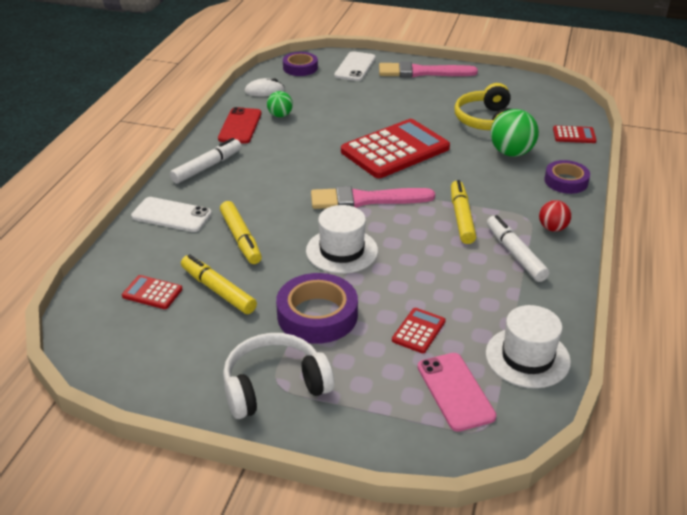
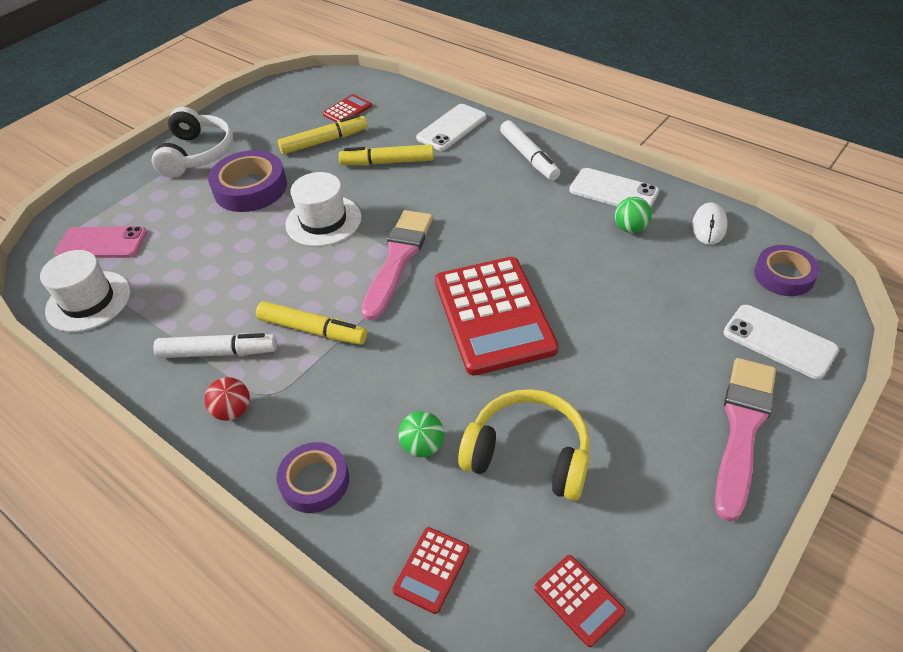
camera: 115 degrees right, 10 degrees up
red phone [218,107,262,144] -> white phone [569,168,659,208]
red calculator [392,308,446,353] -> red calculator moved to [534,555,626,647]
green ball [491,109,539,157] -> green ball [398,411,444,458], size x0.59

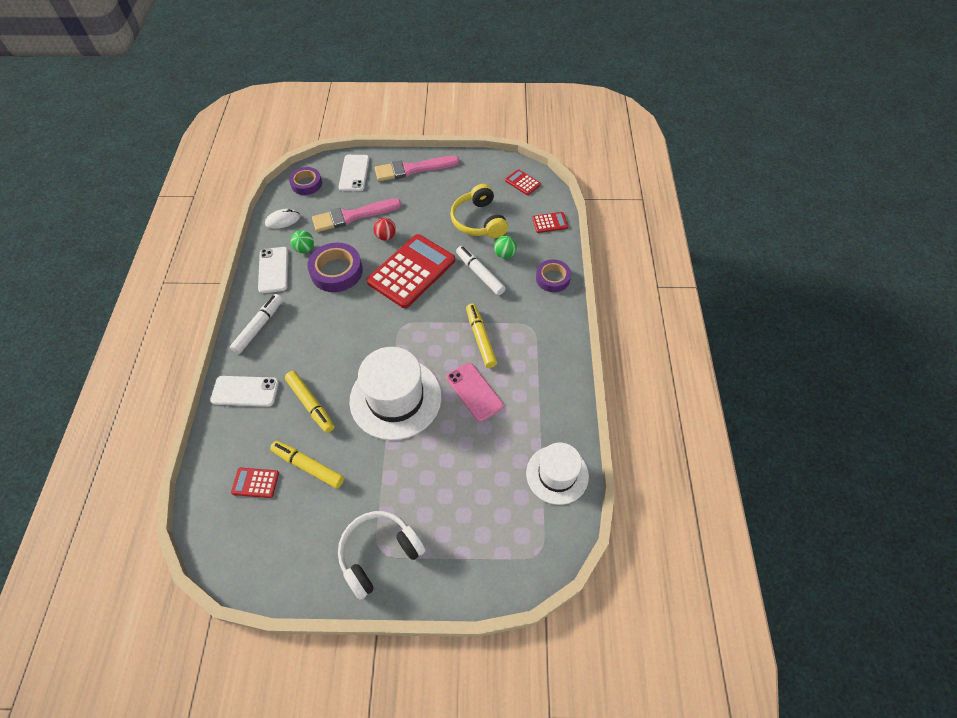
camera: 130 degrees left, 10 degrees up
pink phone [54,226,147,258] -> pink phone moved to [446,362,504,422]
white marker [153,333,277,358] -> white marker moved to [456,246,506,295]
red ball [205,377,250,421] -> red ball moved to [373,218,396,241]
purple tape [208,150,287,212] -> purple tape moved to [307,243,363,292]
white hat [286,172,361,247] -> white hat [349,347,442,440], size x1.58
pink brush [361,210,433,321] -> pink brush moved to [312,198,401,232]
red calculator [534,555,626,647] -> red calculator turned 60 degrees counterclockwise [505,169,541,195]

